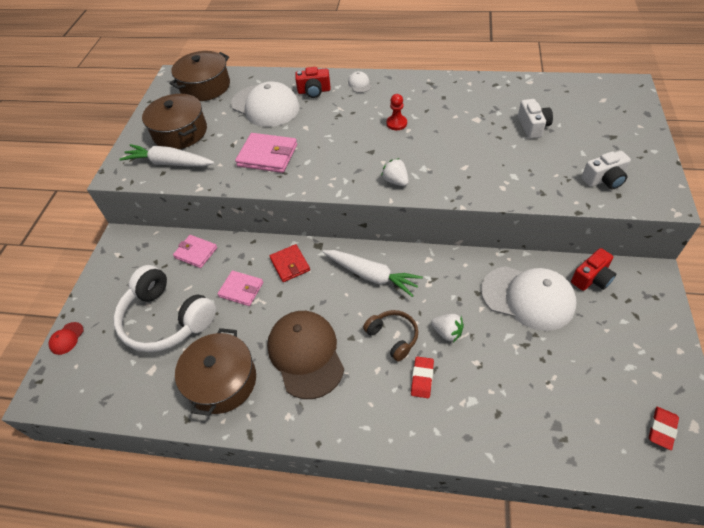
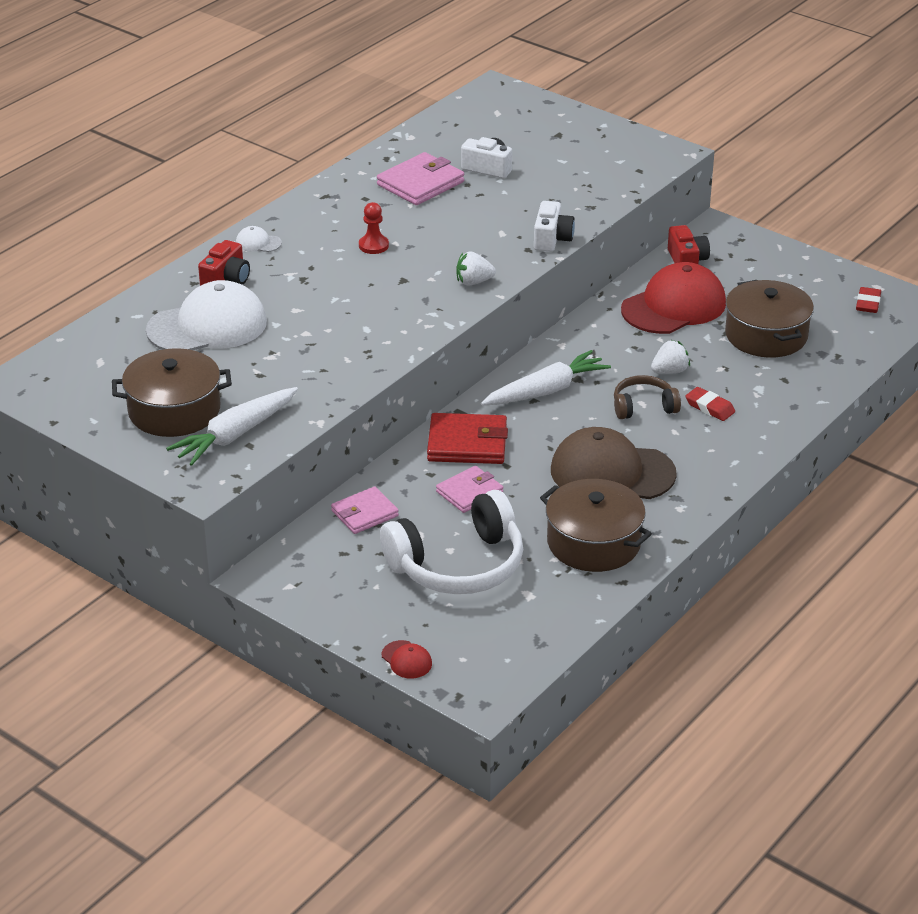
camera: 65 degrees left, 15 degrees down
brown pot [169,51,230,101] -> brown pot moved to [725,280,814,358]
pink wallet [235,133,297,173] -> pink wallet moved to [377,152,464,205]
red wallet [270,244,310,282] -> red wallet [427,413,508,464], size x1.51
white cap [481,266,577,331] -> red cap [621,262,726,334]
white camera [582,151,631,189] -> white camera moved to [534,201,575,252]
red eraser [649,407,679,450] -> red eraser turned 45 degrees clockwise [856,287,881,313]

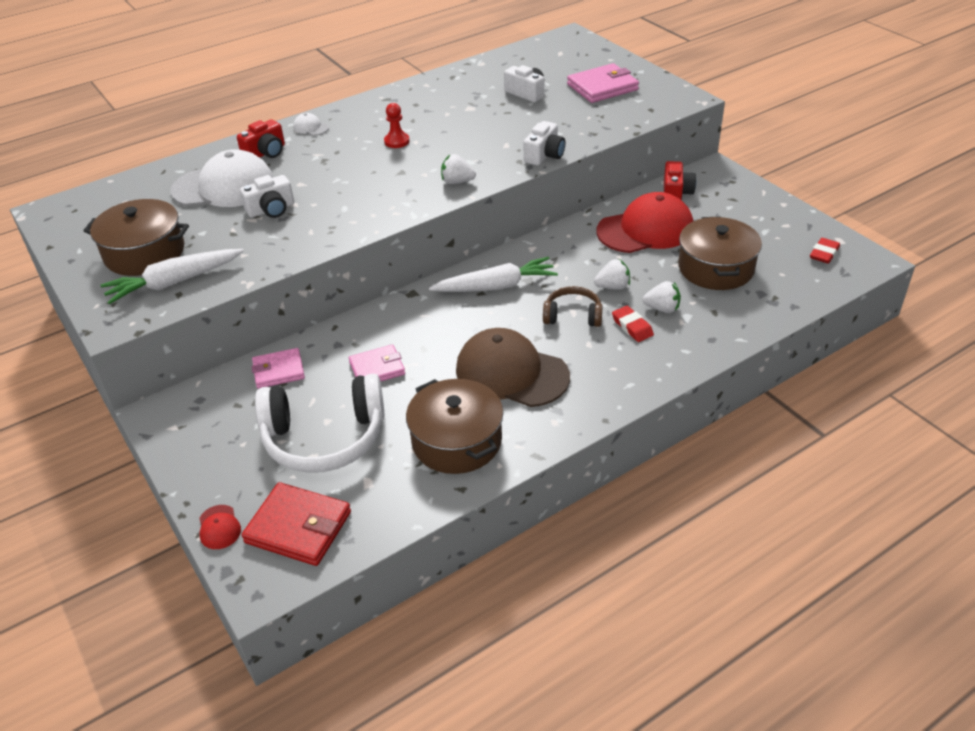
camera: 20 degrees right, 5 degrees up
pink wallet [377,152,464,205] -> pink wallet moved to [567,63,639,103]
red wallet [427,413,508,464] -> red wallet moved to [242,482,351,566]
none -> white camera [240,175,294,218]
none -> white strawberry [643,281,681,313]

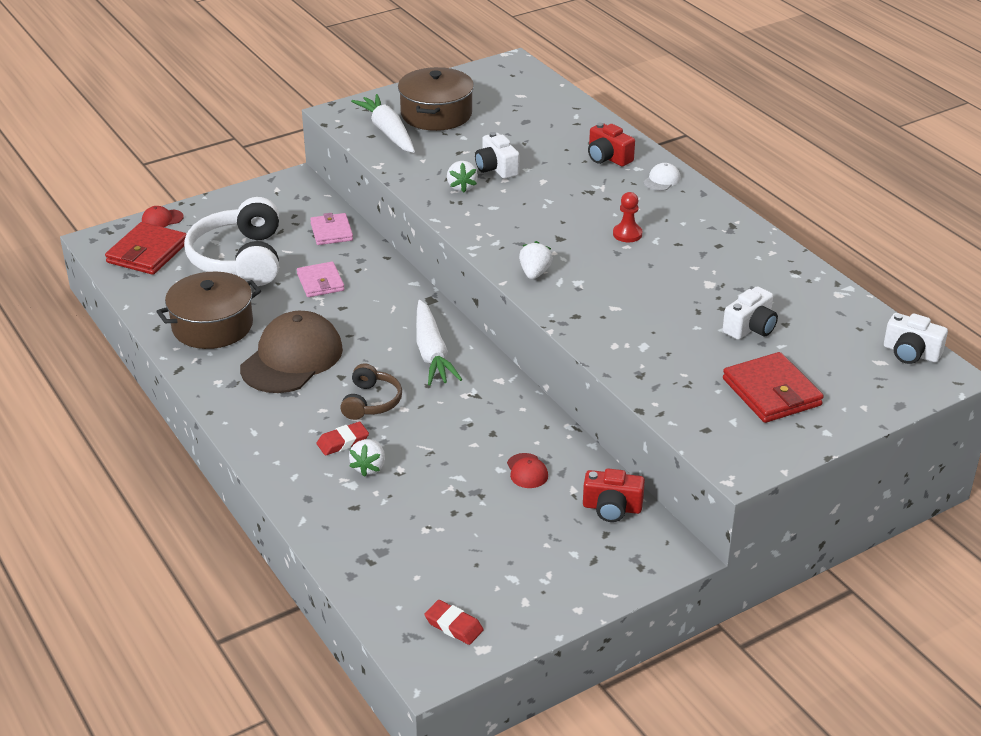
camera: 90 degrees right, 5 degrees down
white cap [171,149,273,207] -> none
white camera [524,121,565,166] -> white camera moved to [884,313,948,364]
pink wallet [567,63,639,103] -> red wallet [723,352,824,423]
white strawberry [594,259,630,290] -> white strawberry moved to [447,161,478,193]
red cap [597,192,693,253] -> red cap [507,453,548,488], size x0.41
brown pot [678,217,762,290] -> none

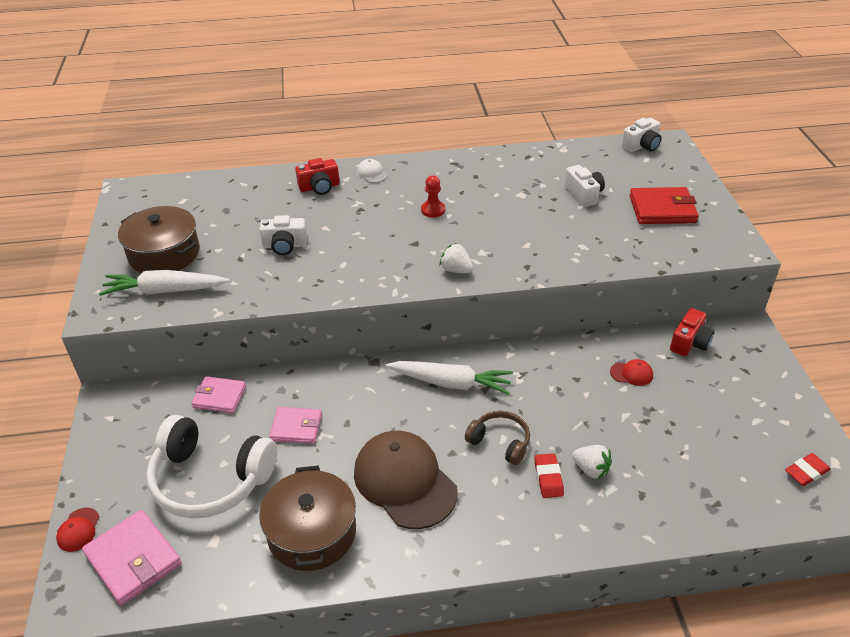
camera: 65 degrees left, 5 degrees up
red wallet [105,222,187,275] -> pink wallet [82,510,182,606]
white strawberry [447,161,478,193] -> none

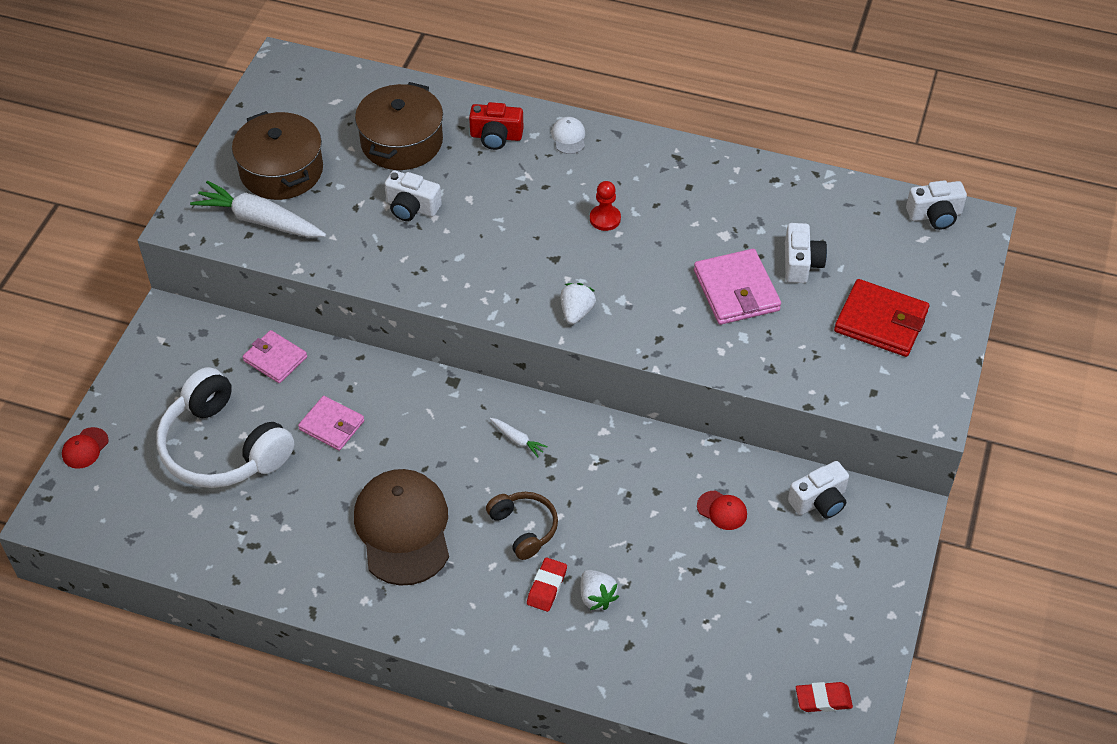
camera: 25 degrees right, 10 degrees up
pink wallet [82,510,182,606] -> pink wallet moved to [694,249,781,325]
brown pot [259,466,356,571] -> brown pot moved to [355,82,443,170]
white carrot [385,361,513,395] -> white carrot [490,418,548,457], size x0.45
white strawberry [440,243,473,273] -> white strawberry turned 45 degrees clockwise [560,283,596,324]
red camera [670,308,714,356] -> white camera [788,461,849,519]

